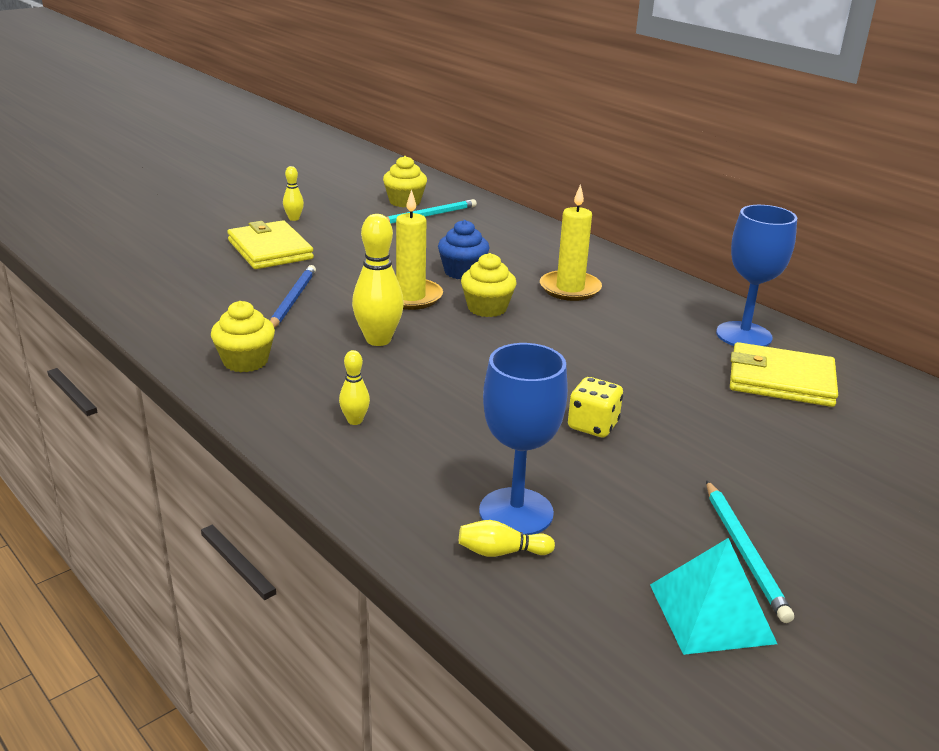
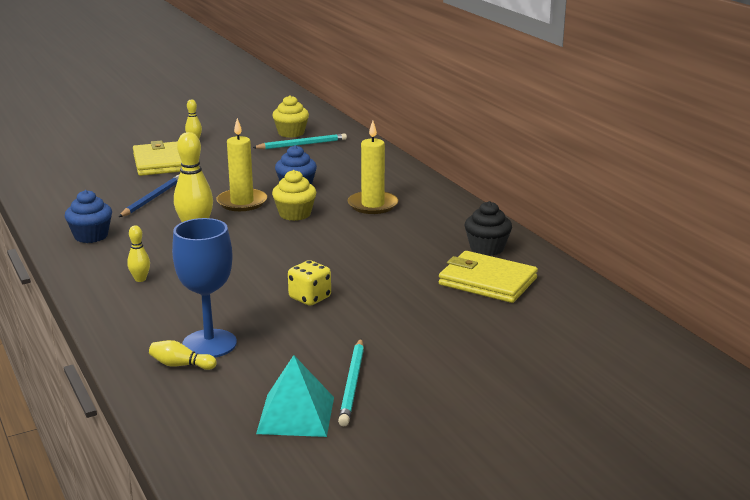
camera: 15 degrees right, 5 degrees down
yellow cupcake [211,301,275,372] -> blue cupcake [65,190,112,243]
blue goblet [716,205,797,347] -> black cupcake [465,201,512,256]

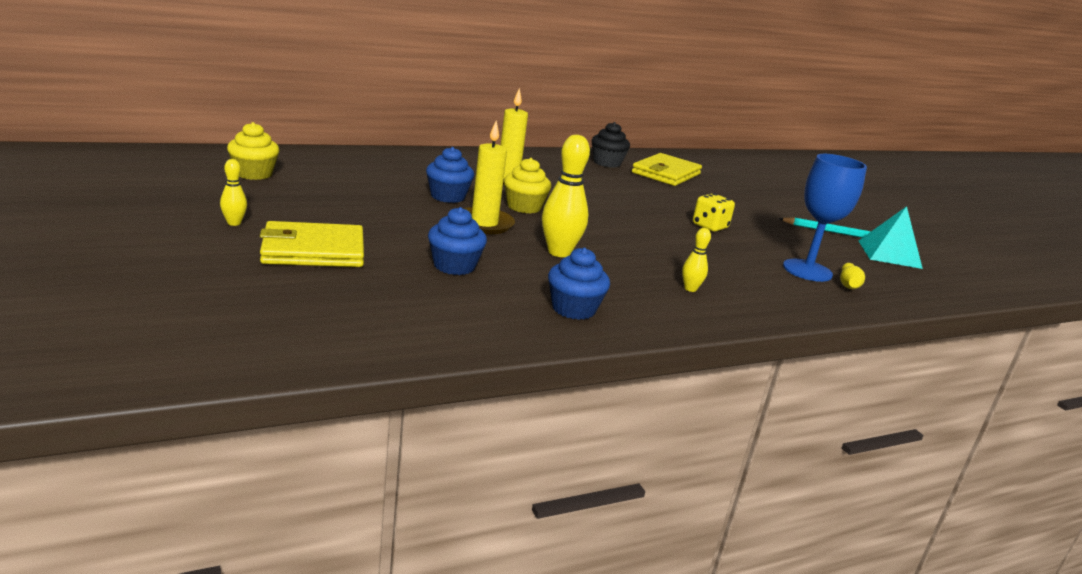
camera: 90 degrees left, 0 degrees up
blue pencil [119,175,179,217] -> blue cupcake [428,207,487,275]
turquoise pencil [252,133,347,149] -> none

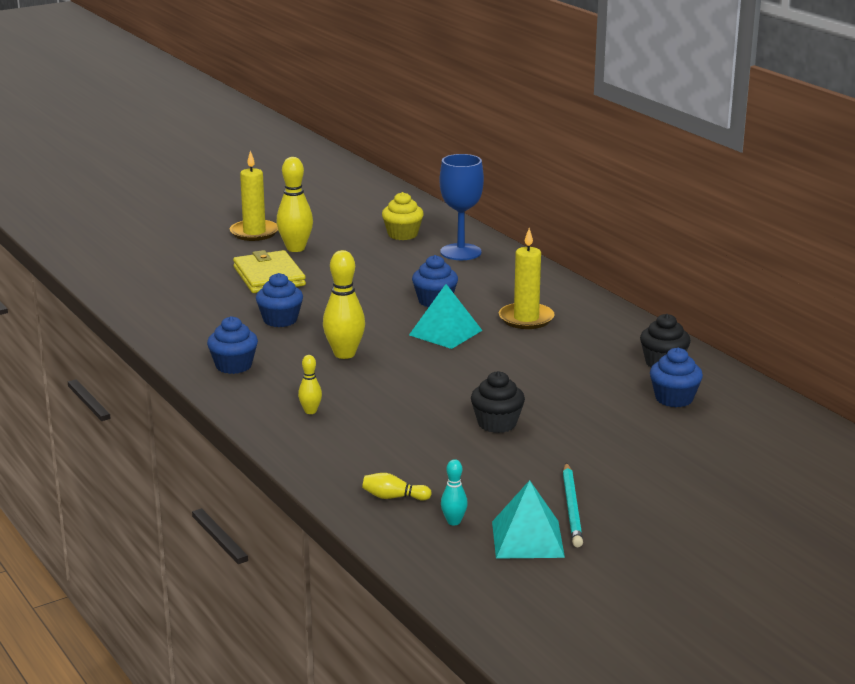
camera: 85 degrees right, 0 degrees up
yellow bowling pin [220,159,247,226] -> yellow bowling pin [277,157,313,252], size x1.92
yellow candle [463,121,515,234] -> yellow candle moved to [230,151,278,241]
yellow cupcake [504,158,551,214] -> turquoise pyramid [409,284,483,349]
yellow wallet [632,153,702,186] -> blue cupcake [650,348,703,407]
yellow dice [693,193,735,232] -> black cupcake [471,371,525,433]
blue goblet [783,154,867,282] -> blue goblet moved to [440,154,484,260]
none -> turquoise bowling pin [441,459,468,525]

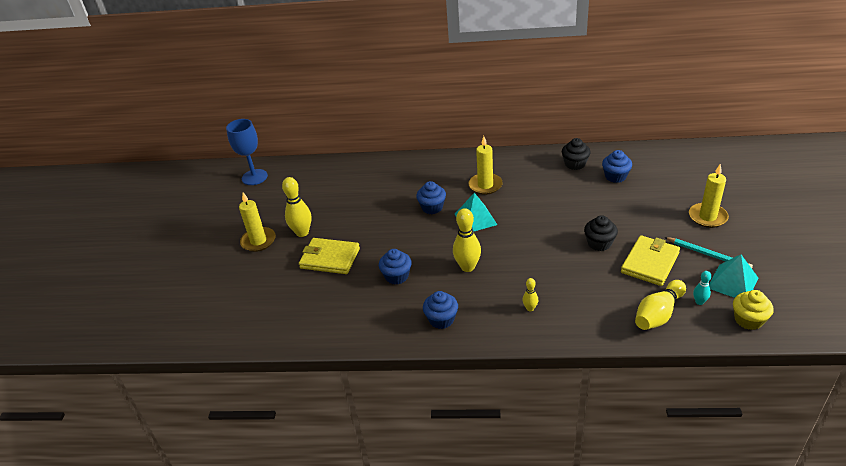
camera: 50 degrees left, 15 degrees up
yellow bowling pin [362,473,432,501] -> yellow bowling pin [635,280,686,330], size x1.92
yellow cupcake [382,192,424,240] -> yellow cupcake moved to [733,290,773,330]
blue goblet [440,154,484,260] -> blue goblet moved to [226,119,268,185]
none -> yellow wallet [621,235,680,286]
none -> yellow candle [689,164,729,228]

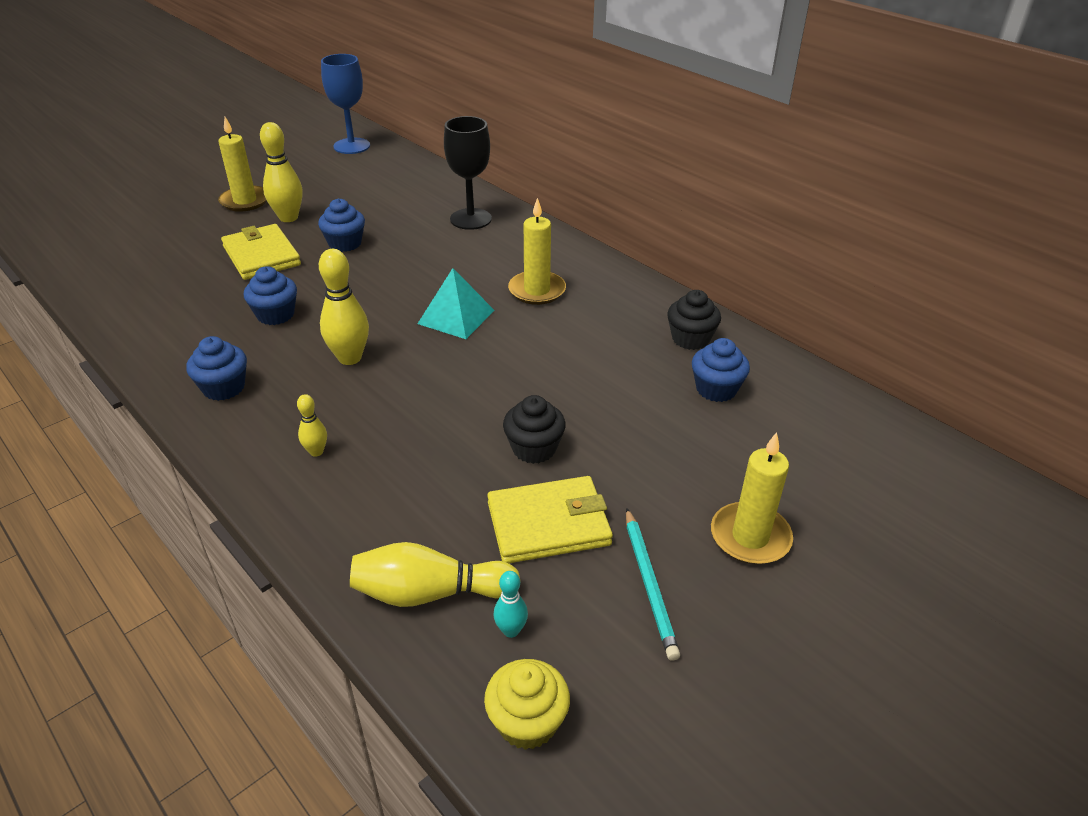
camera: 40 degrees right, 0 degrees up
blue cupcake [416,181,446,214] -> blue cupcake moved to [318,198,365,252]
turquoise pyramid [709,254,758,298] -> none
none -> black goblet [444,116,492,230]

